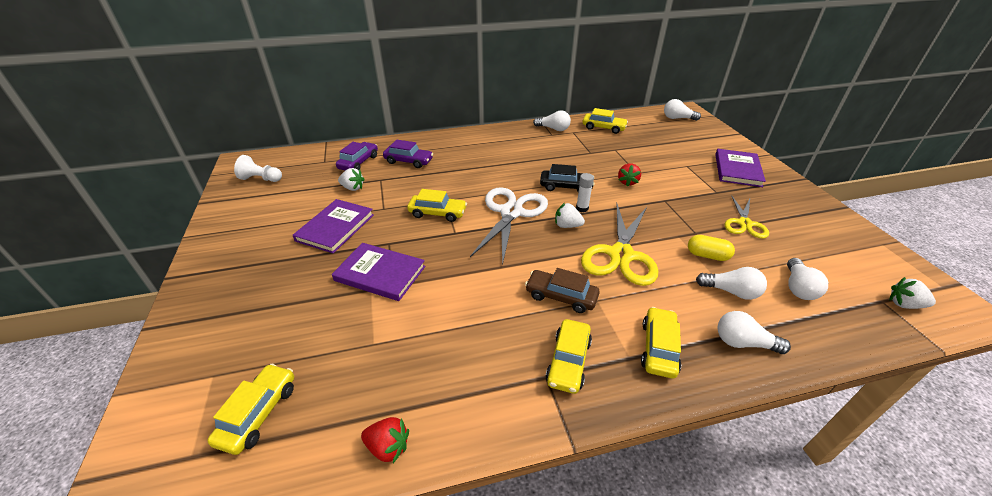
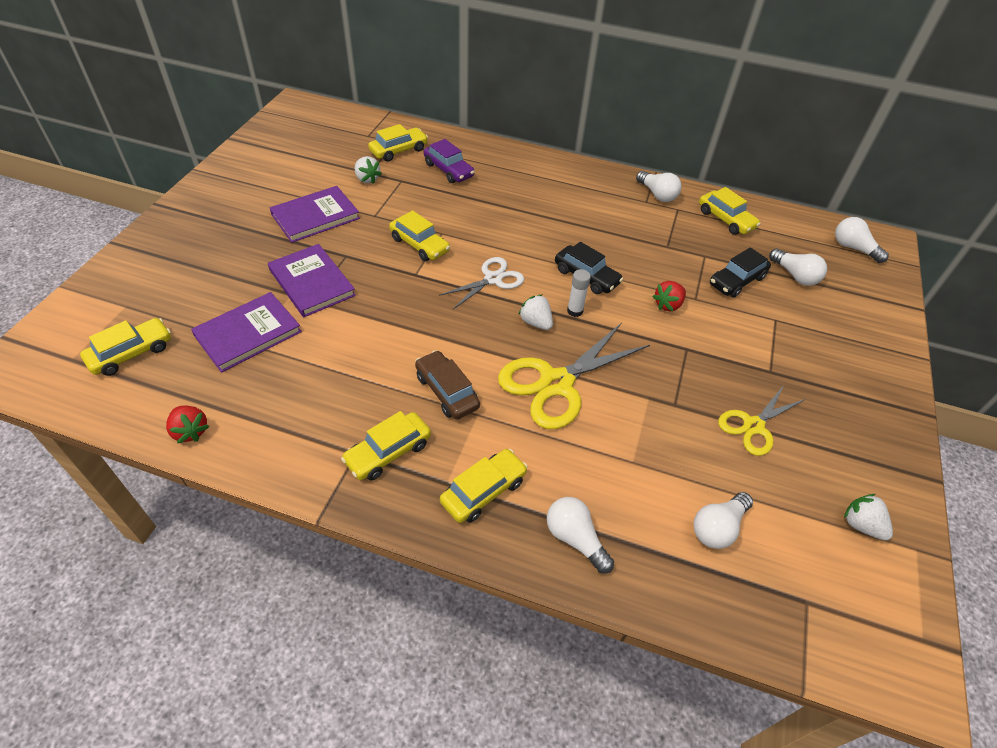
camera: 30 degrees right, 10 degrees up
white pawn [234,155,282,182] -> none
purple car [336,142,378,171] -> yellow car [368,124,428,162]
white scissors [470,187,548,265] -> white scissors [439,257,524,309], size x0.60
yellow capsule [688,235,735,261] -> none
white light bulb [696,267,767,300] -> white light bulb moved to [769,249,827,286]
purple book [715,149,766,187] -> purple book moved to [191,292,302,373]
white strawberry [889,277,936,309] -> white strawberry moved to [844,494,893,541]
none -> black car [710,247,771,298]

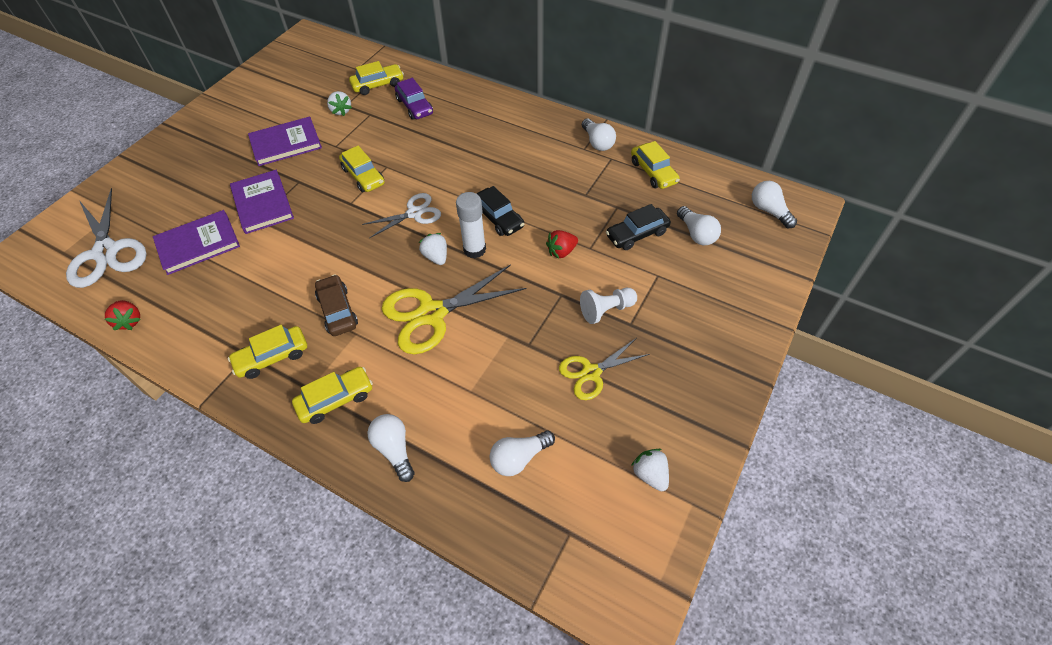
camera: 15 degrees right, 5 degrees up
yellow car [80,318,171,376] -> white scissors [66,188,147,288]
white glue stick [567,269,591,317] -> white glue stick [456,192,486,258], size x1.57
none -> white pawn [580,288,637,324]

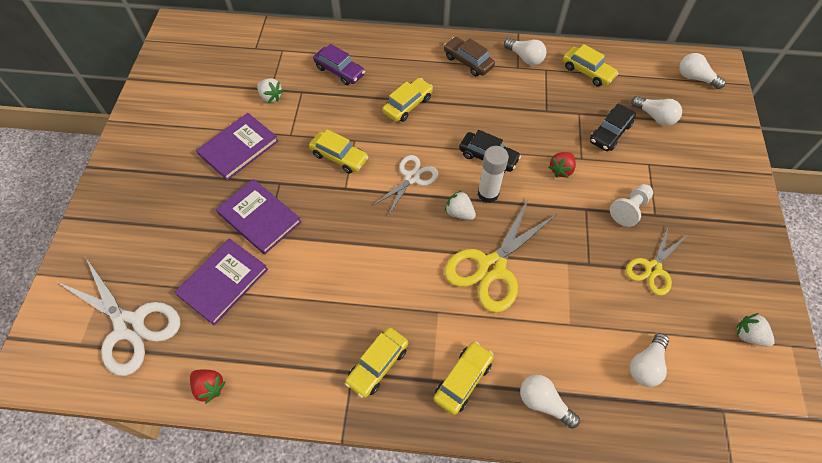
camera: 25 degrees left, 5 degrees up
brown car [315,274,358,336] -> brown car moved to [444,37,495,76]
yellow car [349,61,404,95] -> yellow car moved to [382,78,433,122]

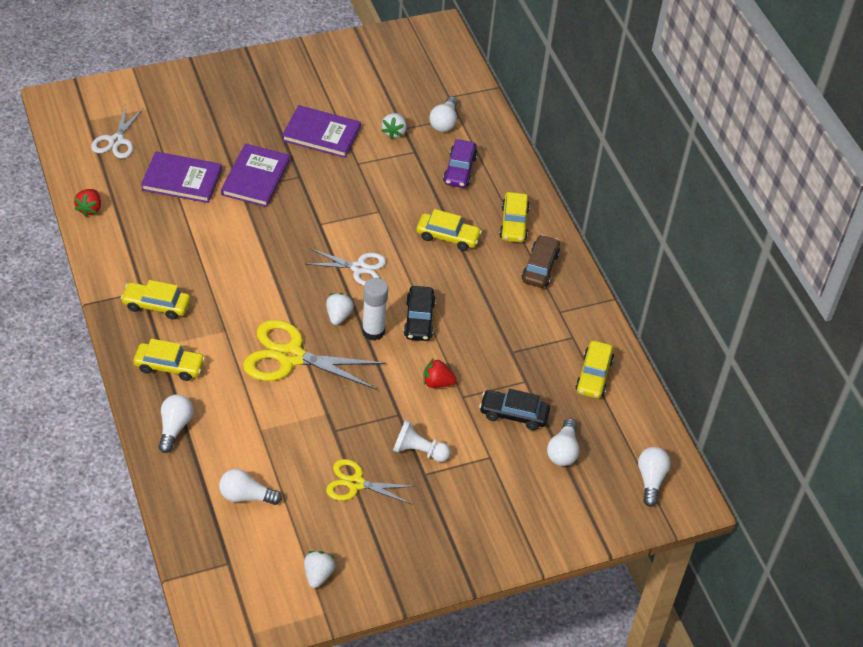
camera: 60 degrees right, 10 degrees down
white scissors [57,256,180,376] -> white scissors [91,105,143,159], size x0.60
yellow car [309,129,368,173] -> yellow car moved to [499,192,530,242]
white light bulb [504,38,547,65] -> white light bulb moved to [429,96,457,132]

